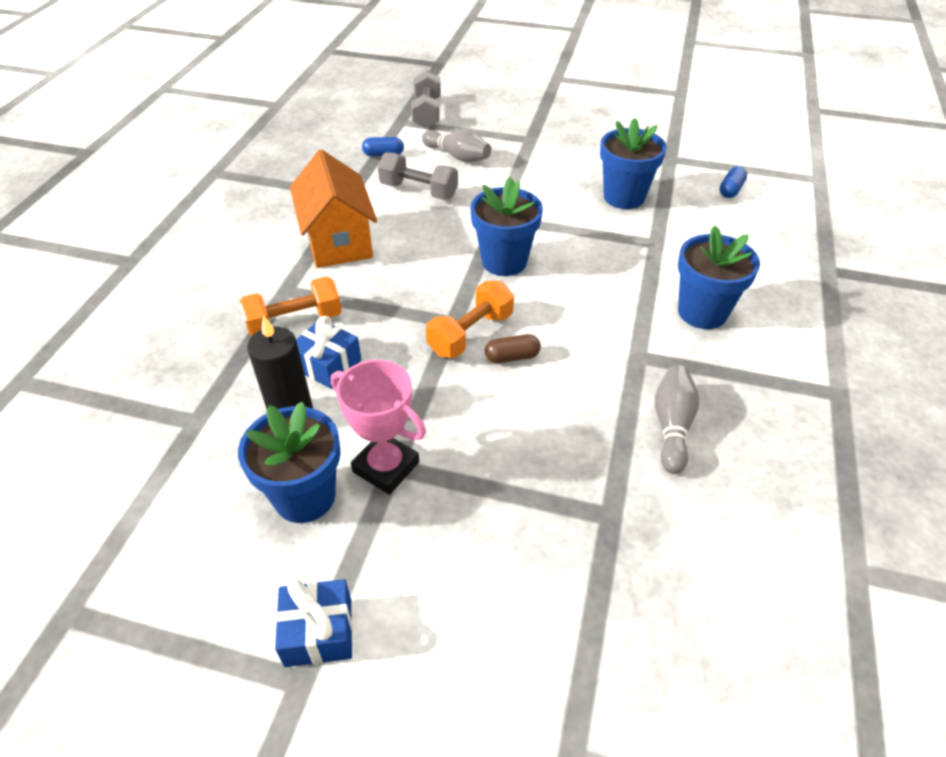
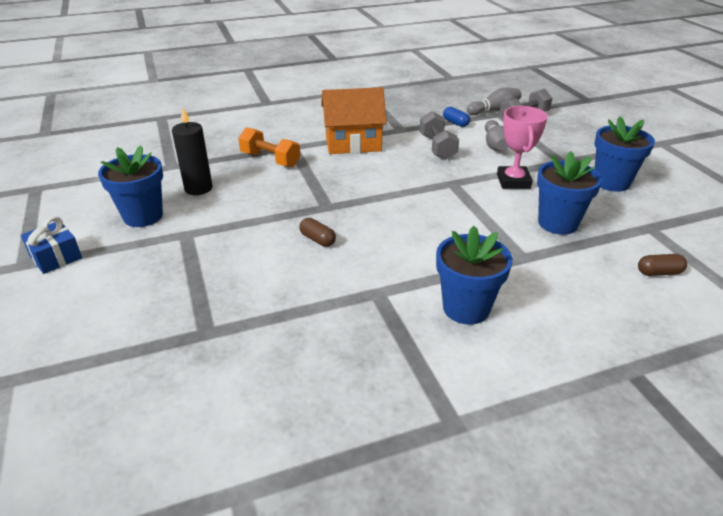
camera: 55 degrees right, 10 degrees down
orange house [290,150,377,268] -> orange house turned 45 degrees clockwise [321,87,387,154]
blue gift [296,316,362,389] -> none
pink trophy [331,360,426,495] -> pink trophy moved to [497,106,548,189]
orange dumbbell [426,281,514,358] -> none
blue flower pot [471,177,543,276] -> blue flower pot moved to [595,116,655,192]
grey bowling pin [655,365,699,474] -> grey bowling pin moved to [467,87,521,115]
blue capsule [719,166,747,198] -> brown capsule [638,254,687,276]

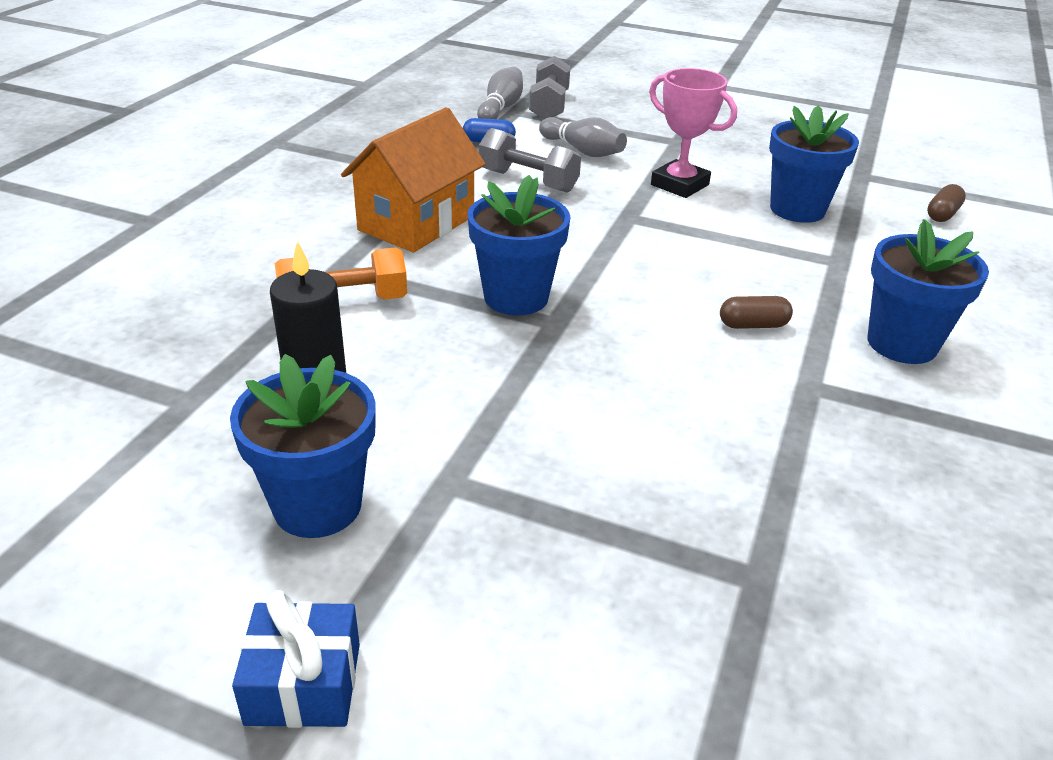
camera: 50 degrees left, 0 degrees up
brown capsule [299,218,336,247] -> brown capsule moved to [720,296,793,329]
blue flower pot [595,116,655,192] -> blue flower pot moved to [467,175,571,315]

